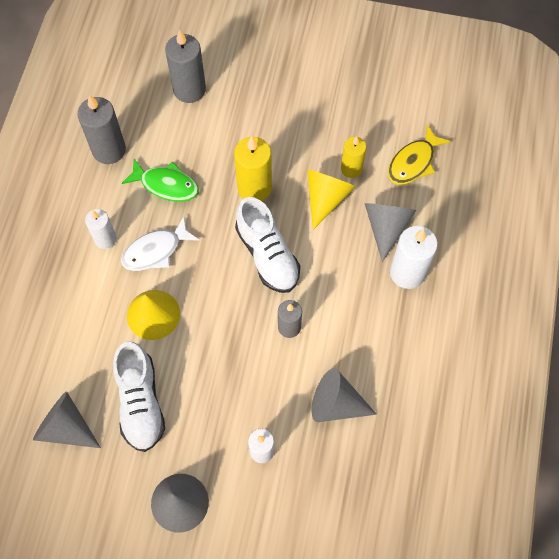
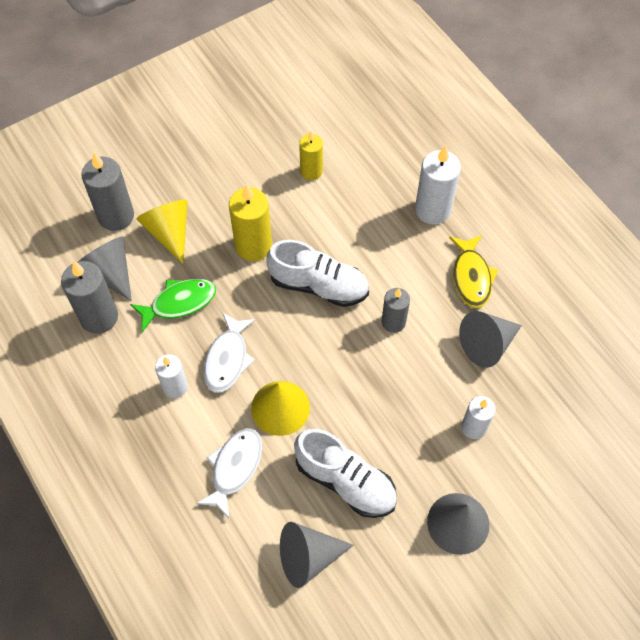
camera: 45 degrees left, 5 degrees down
yellow cone [307,170,356,230] -> yellow cone moved to [136,200,188,264]
grey cone [365,203,416,262] -> grey cone moved to [78,236,132,301]
yellow fish [388,125,451,185] -> yellow fish moved to [449,235,498,308]
none -> white fish [196,428,262,519]

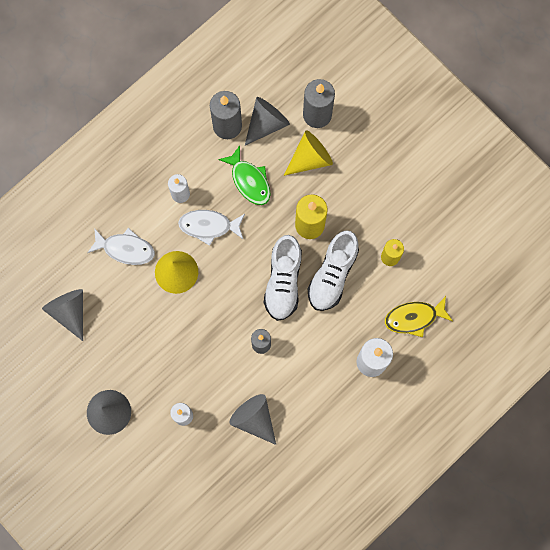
camera: 80 degrees right, 15 degrees up
white shoe [294,429,397,518] -> white shoe moved to [308,230,359,311]
yellow fish [449,235,498,308] -> yellow fish moved to [385,296,453,337]

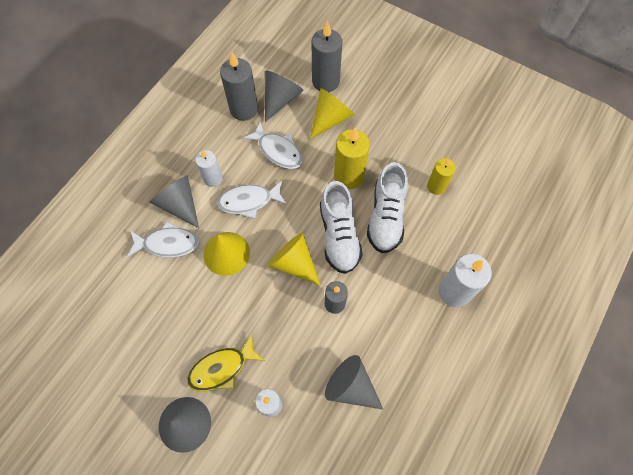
camera: 15 degrees left, 10 degrees down
grey cone [42,289,83,341] -> grey cone moved to [150,175,199,228]
green fish [218,145,271,205] -> white fish [243,122,303,169]
yellow fish [385,296,453,337] -> yellow fish moved to [187,334,265,391]
none -> yellow cone [268,232,320,285]

